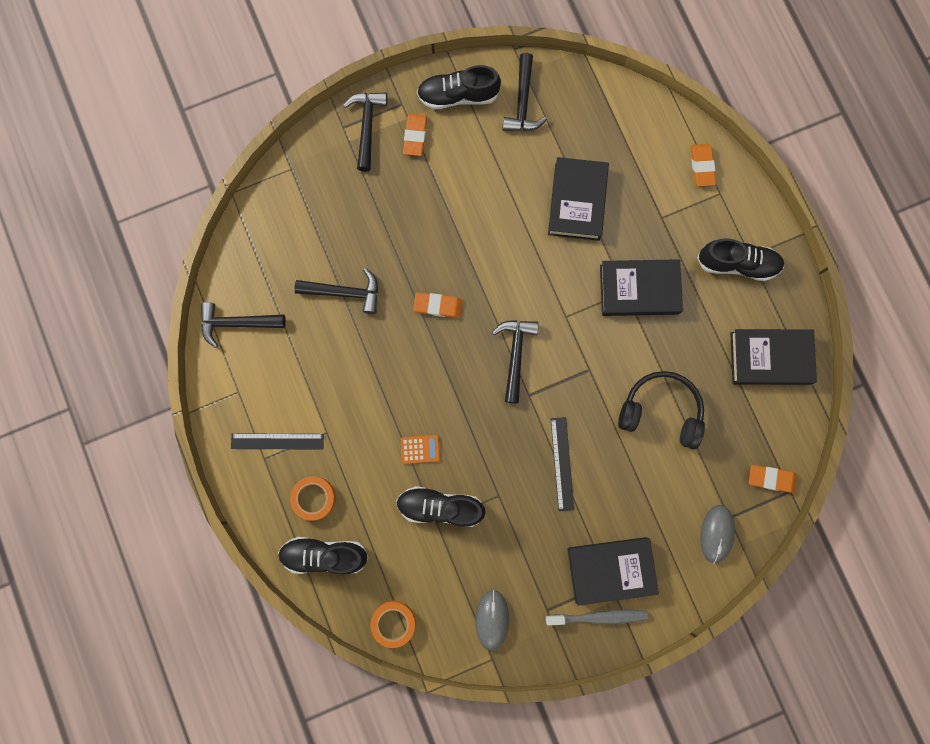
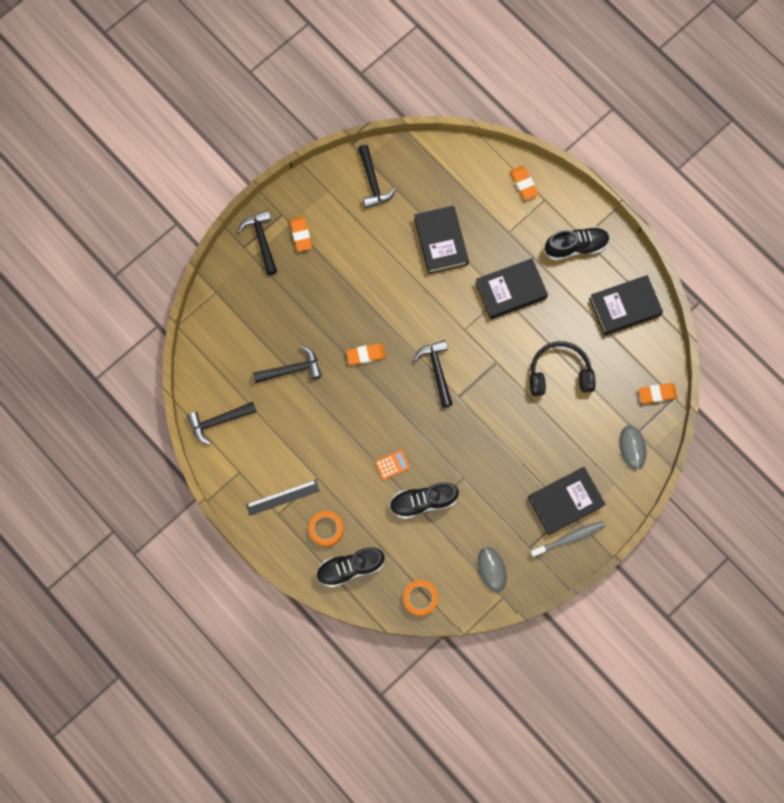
camera: 20 degrees left, 5 degrees down
black shoe [417,65,501,109] -> none
black ruler [551,417,574,511] -> none

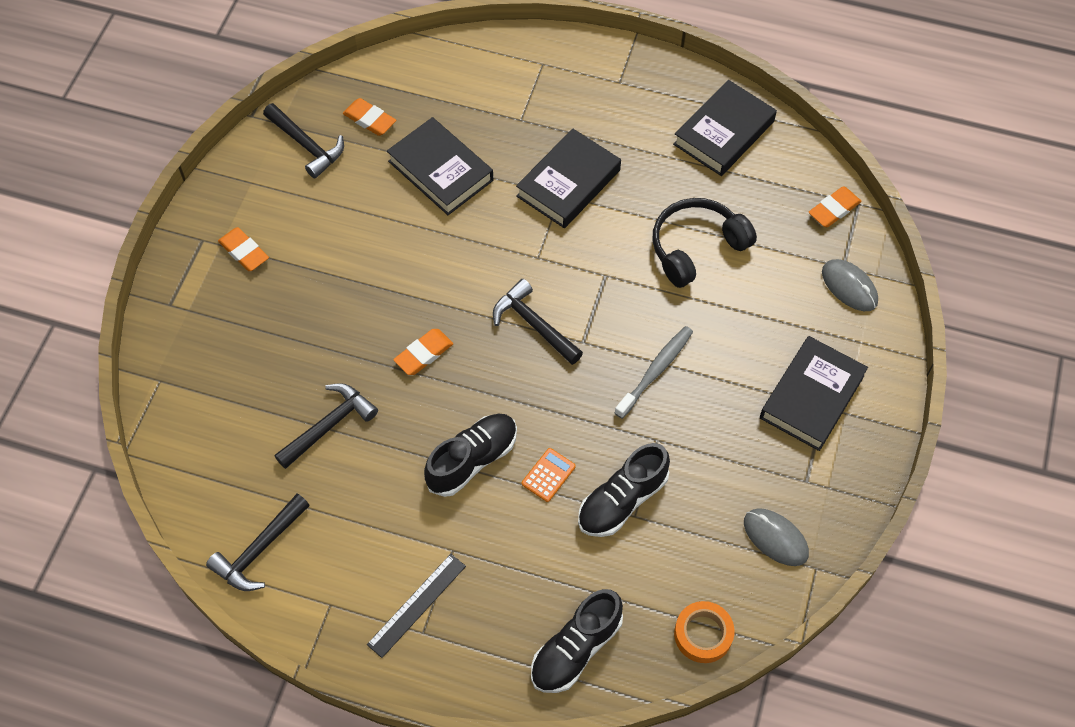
camera: 30 degrees left, 15 degrees down
black hammer [238,210,277,275] -> none
orange tape [309,511,344,547] -> none
orange eraser [510,166,539,200] -> orange eraser moved to [343,98,396,136]
grey toothbrush [530,521,605,557] -> grey toothbrush moved to [614,326,693,419]
black shoe [544,227,610,261] -> black shoe moved to [424,414,517,497]

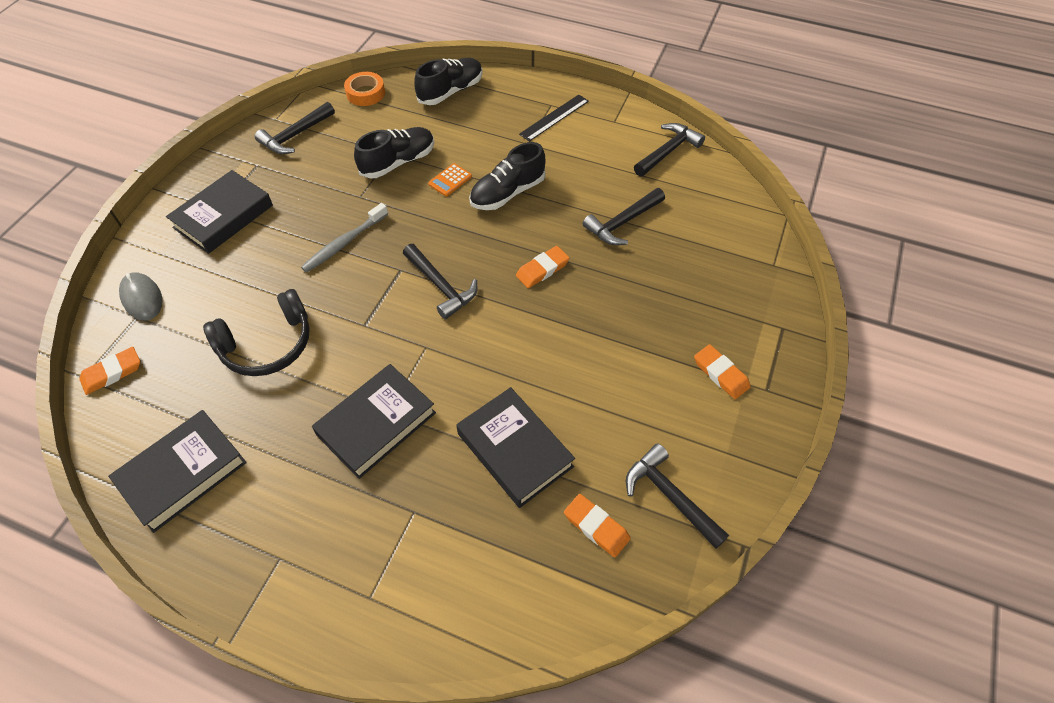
camera: 175 degrees left, 5 degrees down
grey mouse [744,508,809,566] -> black hammer [255,102,335,154]

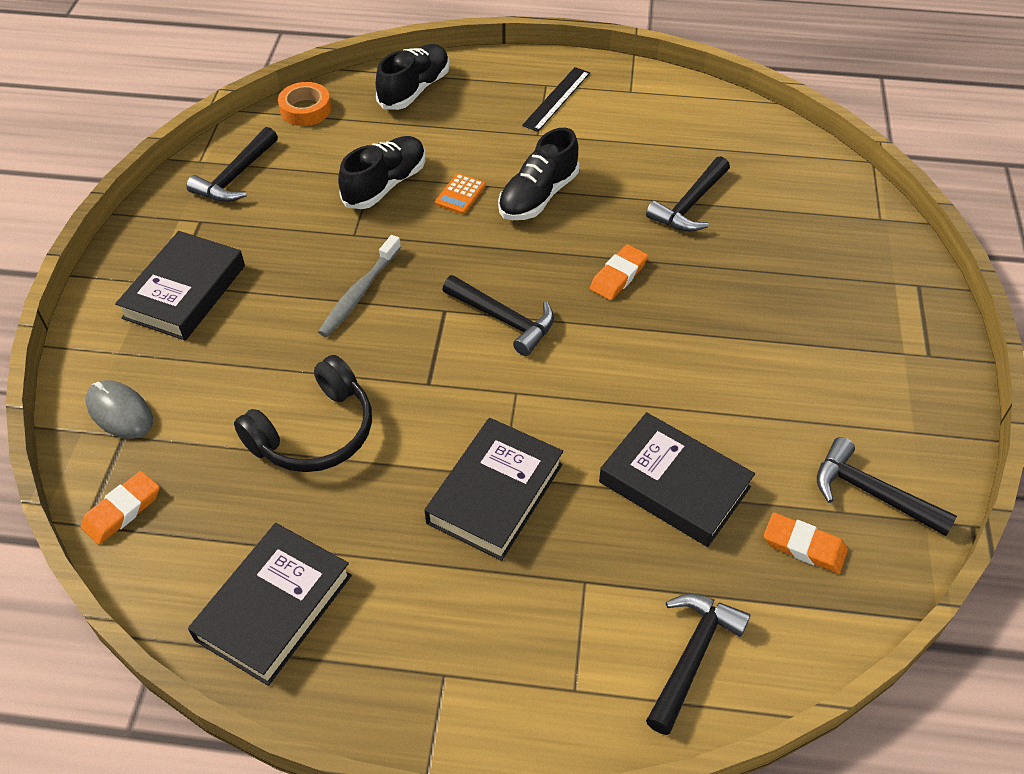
camera: 15 degrees left, 5 degrees down
black hammer [634,123,705,177] -> black hammer moved to [646,594,751,735]
orange eraser [694,344,751,399] -> none

